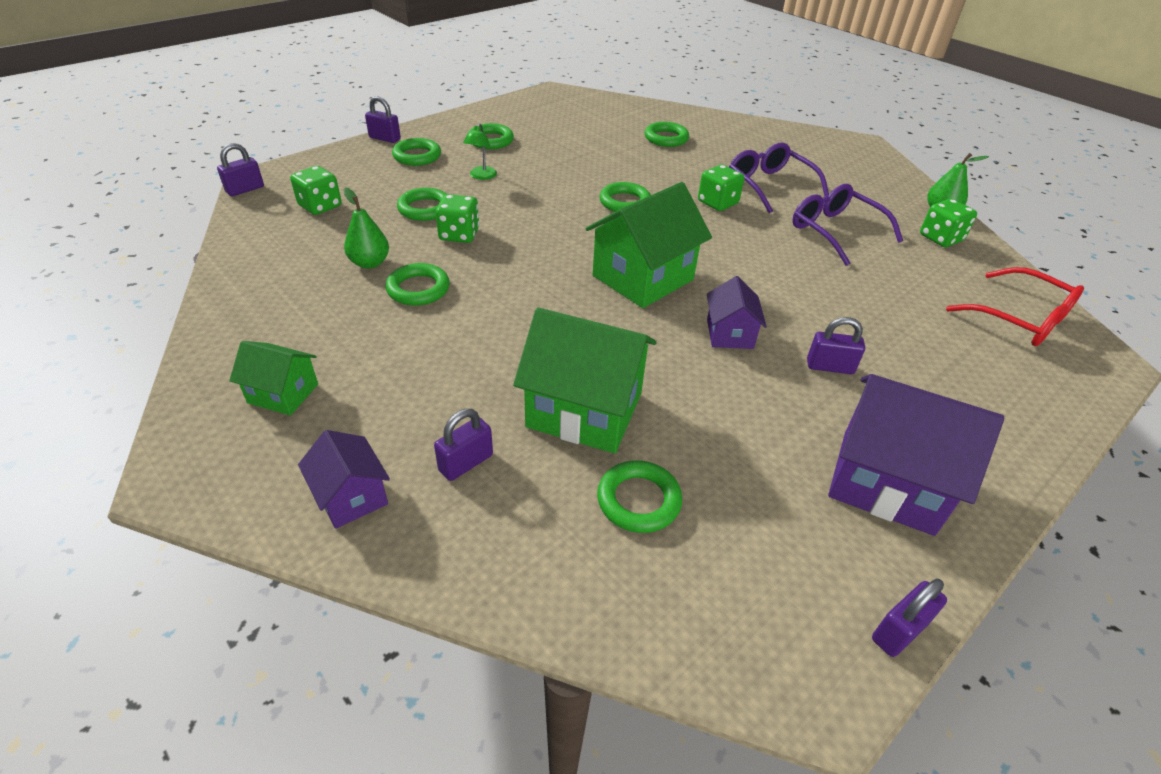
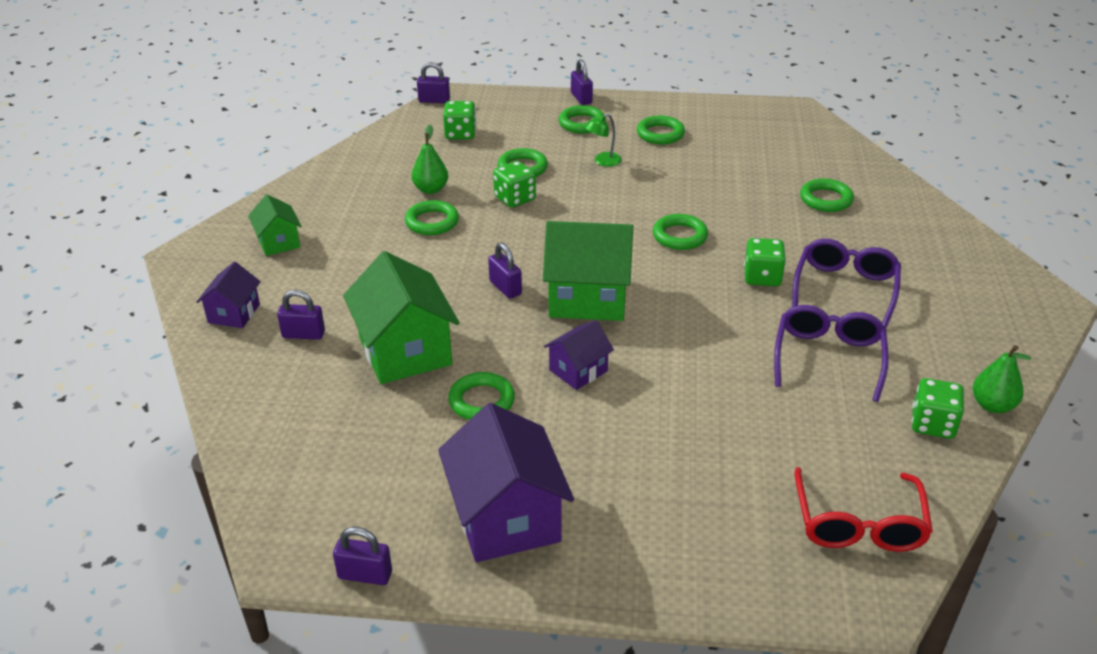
camera: 50 degrees right, 5 degrees down
green ring [597,460,682,533] -> green ring moved to [448,372,515,420]
purple padlock [807,317,865,374] -> purple padlock moved to [488,243,522,299]

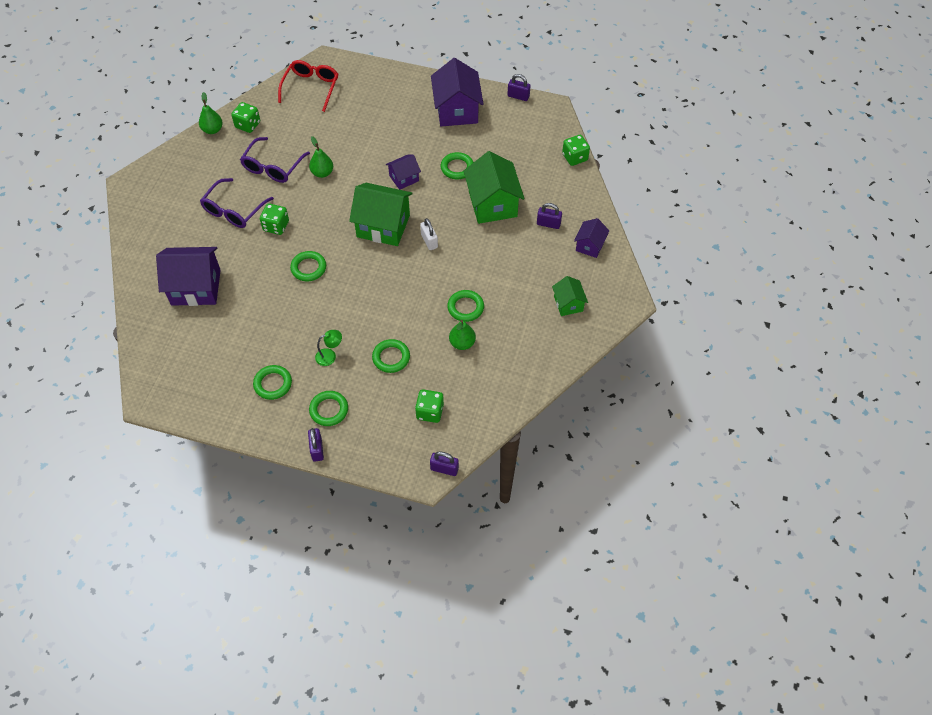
camera: 170 degrees left, 20 degrees up
purple padlock [488,243,522,299] -> white padlock [420,218,438,250]
green dice [493,161,536,208] -> green dice moved to [562,135,590,166]
green ring [800,178,854,212] -> purple house [156,247,221,306]
none -> green pear [309,136,333,178]

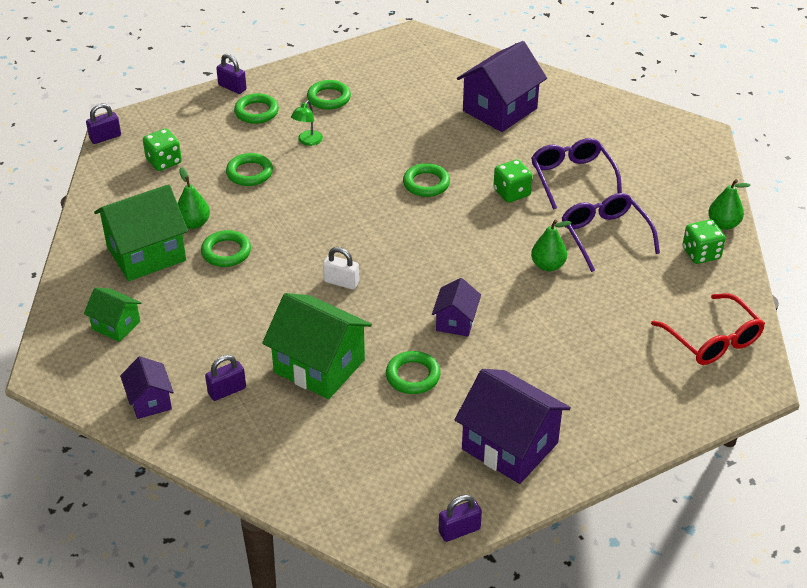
camera: 135 degrees right, 15 degrees down
green house [349,183,413,246] -> green house moved to [94,184,188,281]
green dice [562,135,590,166] -> none

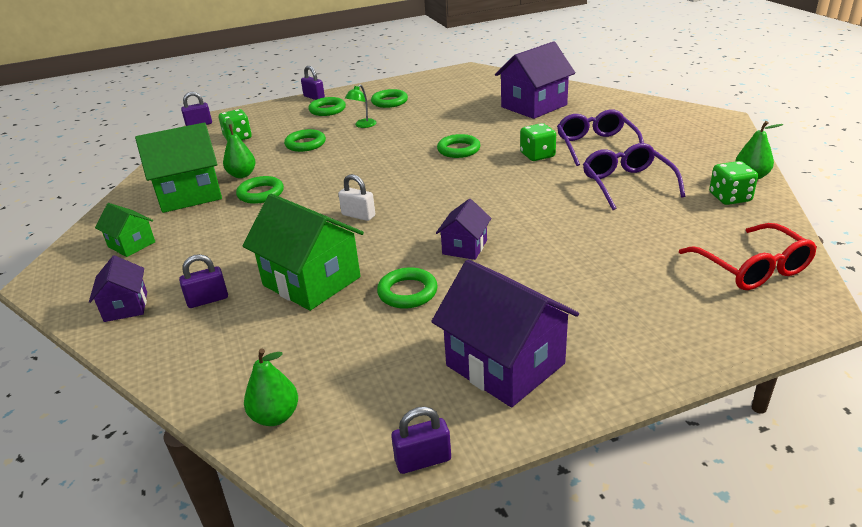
camera: 10 degrees right, 10 degrees down
green pear [531,219,572,271] -> green pear moved to [244,349,298,426]

